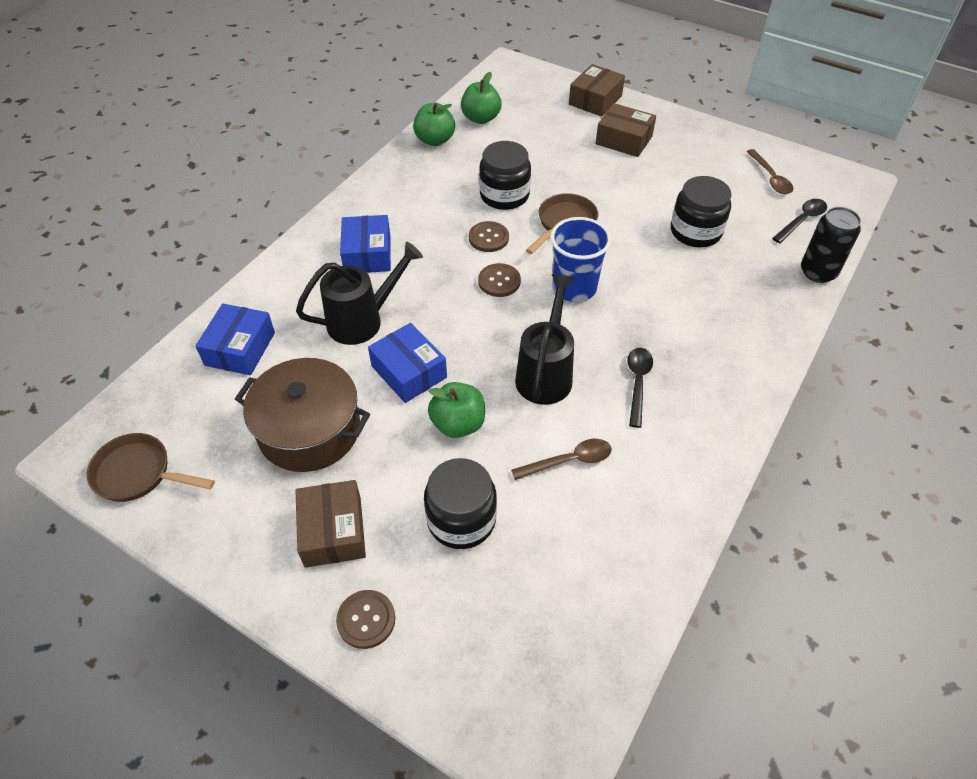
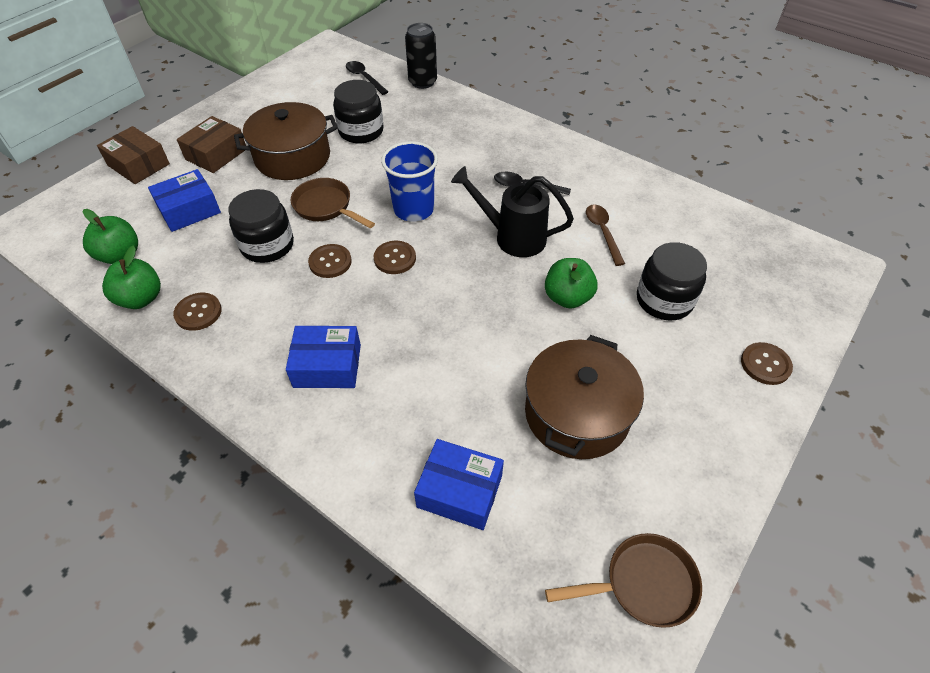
camera: 85 degrees left, 0 degrees up
brown pan [87,433,215,502] -> brown pan turned 120 degrees counterclockwise [545,533,702,628]
black watering can [296,242,423,345] -> none
brown box [296,480,366,568] -> none
blue box [368,323,447,403] -> blue box moved to [148,169,221,232]
brown spoon [746,149,793,194] -> none
none -> brown button [173,293,222,331]
none -> brown pot [234,102,338,180]

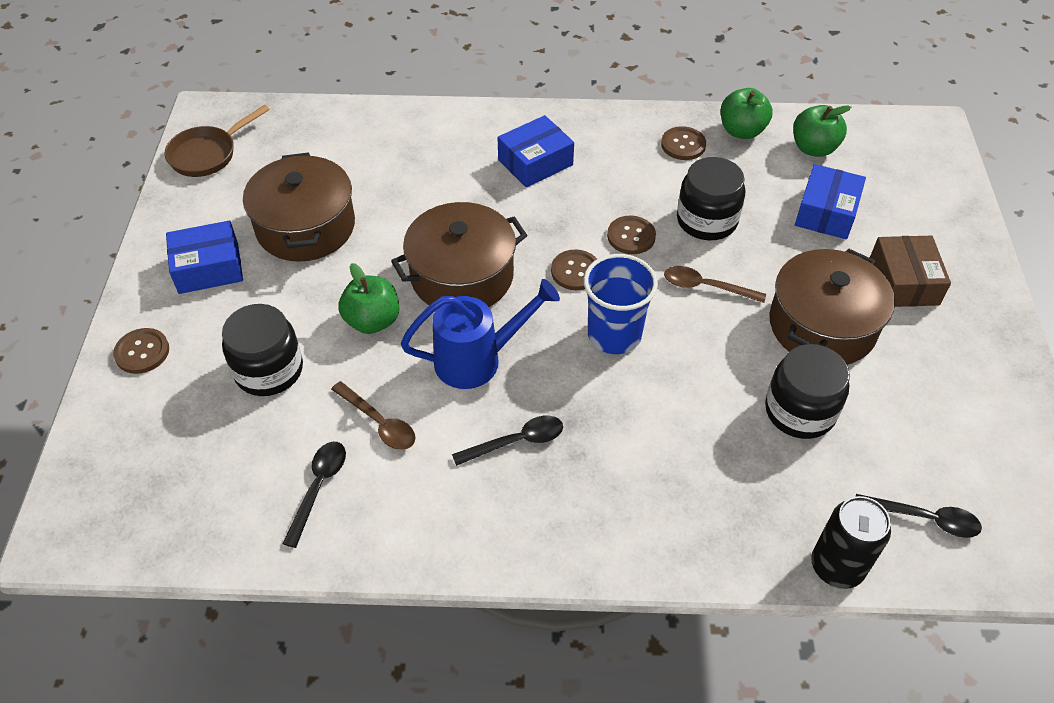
camera: 145 degrees right, 0 degrees up
brown box [97,126,170,184] -> none
brown pan [291,178,375,228] -> brown spoon [664,266,766,303]
blue box [414,439,504,530] -> blue box moved to [166,220,243,294]
black watering can [451,166,574,257] -> blue watering can [401,279,560,389]
none -> black spoon [282,442,346,548]
none -> brown pot [391,202,528,307]

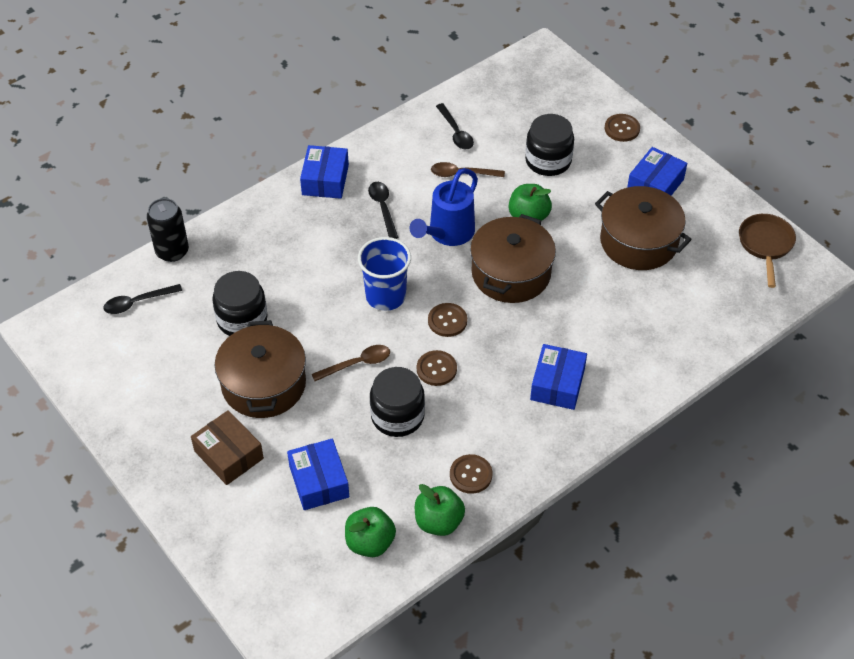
camera: 140 degrees right, 0 degrees up
black spoon [452,416,563,466] -> black spoon turned 135 degrees clockwise [368,182,399,239]
none -> blue box [300,145,349,199]

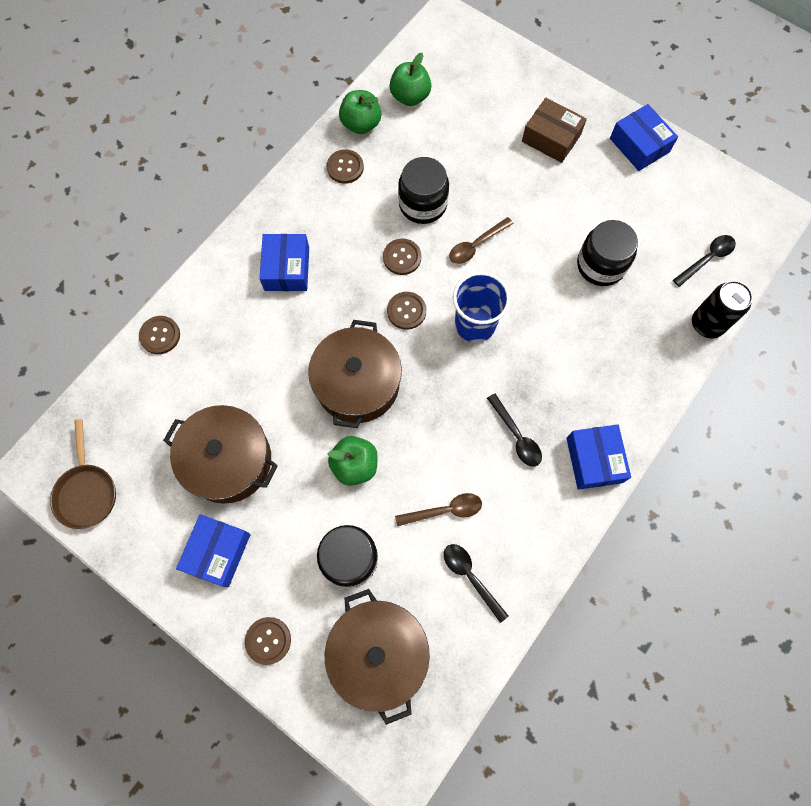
camera: 165 degrees right, 20 degrees up
brown pot [215,320,306,418] -> brown pot moved to [325,589,430,725]
blue box [287,439,349,510] -> blue box moved to [610,104,678,171]
blue watering can [410,168,478,246] -> none
none -> brown button [139,316,180,354]

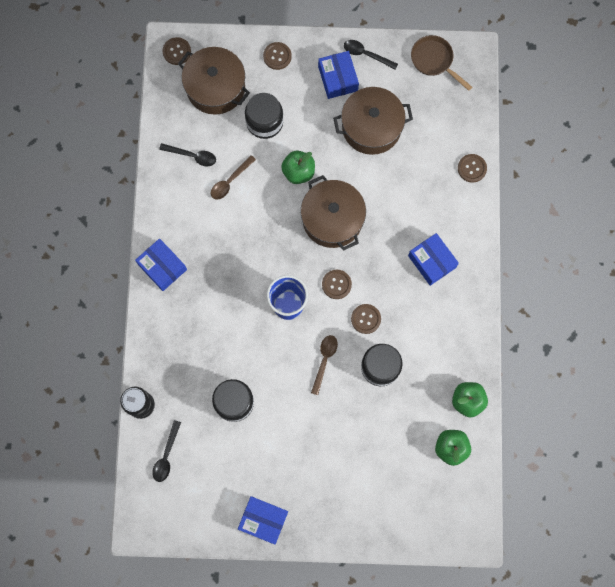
camera: 145 degrees right, 5 degrees up
brown button [327,149,364,184] -> brown button moved to [163,37,191,65]
black spoon [487,393,542,467] -> black spoon moved to [344,40,398,69]
brown box [522,98,587,163] -> none

